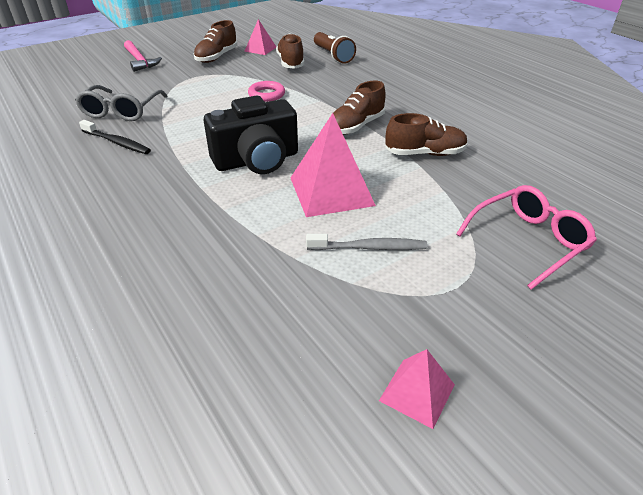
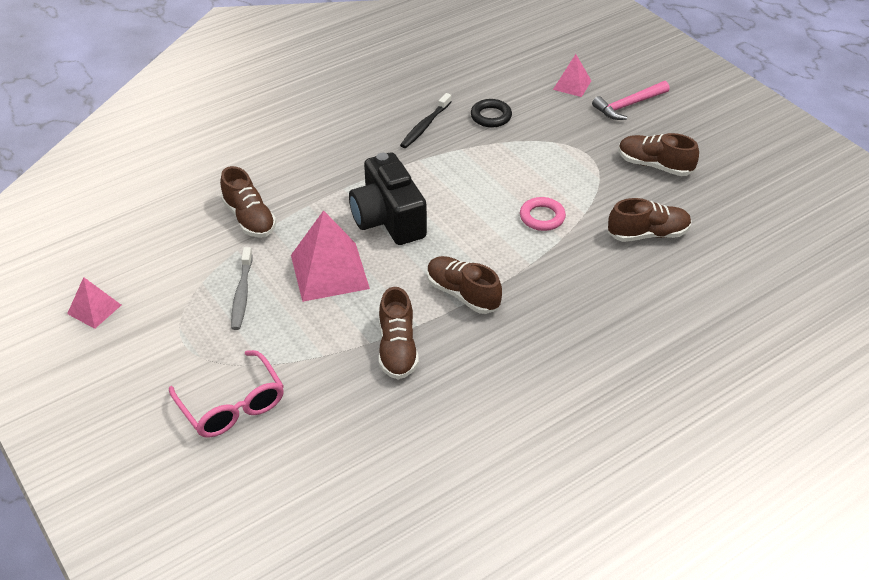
camera: 90 degrees right, 5 degrees up
grey glasses [75,85,167,121] -> black ring [471,99,512,128]
pink pyramid [244,19,276,55] -> pink pyramid moved to [553,54,591,97]
brown flashlight [314,32,356,64] -> none
none -> brown shoe [220,166,276,238]

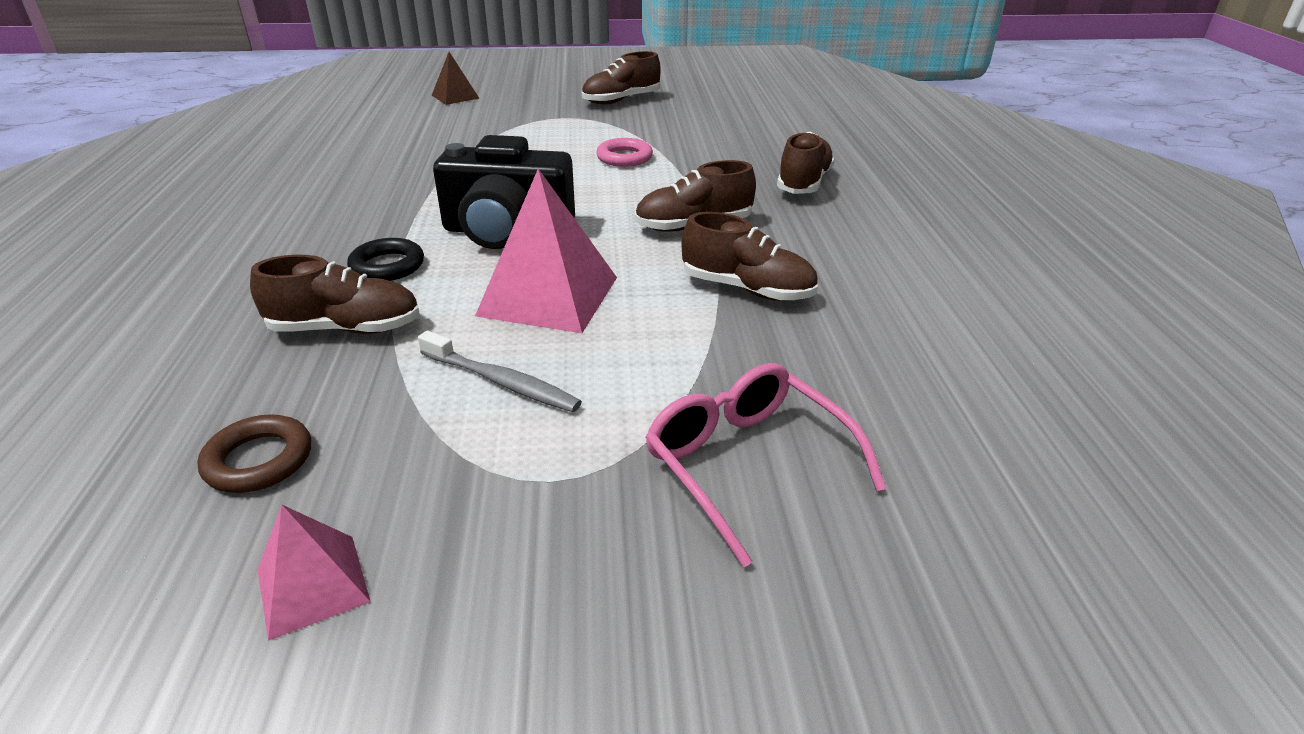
camera: 60 degrees left, 10 degrees down
pink glasses [169,350,284,438] -> pink glasses turned 120 degrees counterclockwise [645,363,887,567]
black toothbrush [400,93,452,148] -> none
black ring [471,99,512,128] -> black ring moved to [347,238,424,281]
pink pyramid [553,54,591,97] -> brown pyramid [431,52,479,105]
pink hammer [592,81,670,120] -> none
brown shoe [608,198,692,242] -> brown shoe moved to [777,132,835,194]
none -> brown ring [197,414,311,493]

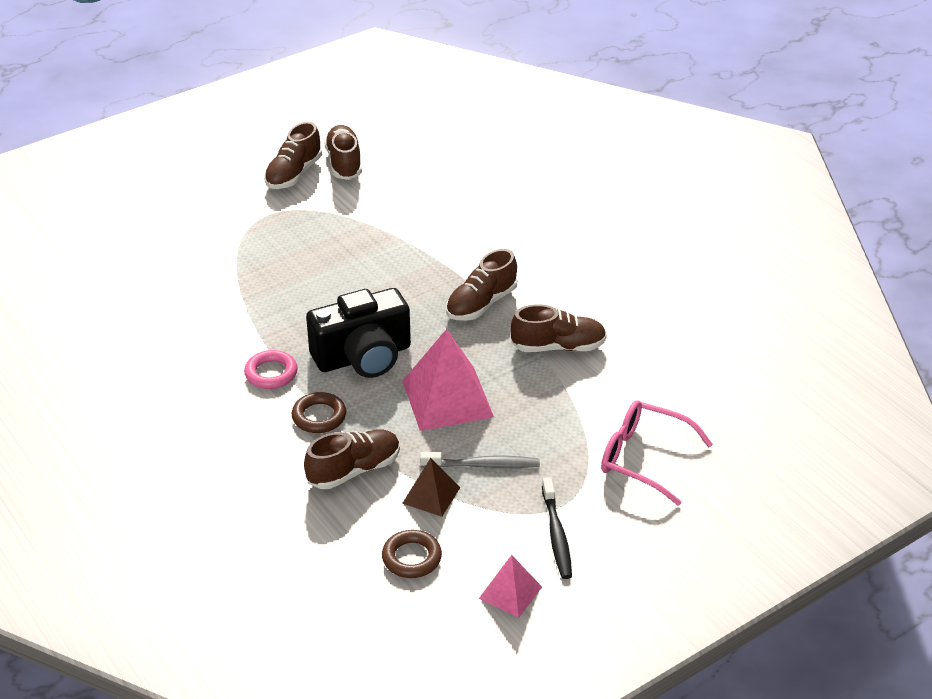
camera: 30 degrees left, 5 degrees up
black ring [347,238,424,281] -> brown ring [292,392,346,433]
brown pyramid [431,52,479,105] -> brown pyramid moved to [402,458,460,517]
pink ring [596,138,653,167] -> pink ring moved to [244,350,297,389]
brown shoe [777,132,835,194] -> brown shoe moved to [324,125,362,180]
none -> black toothbrush [542,477,572,579]

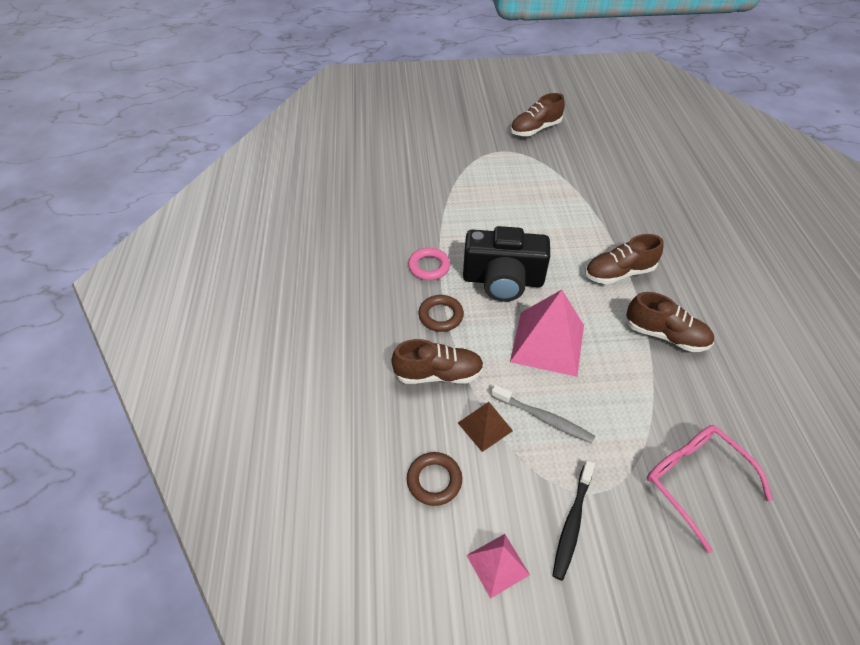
camera: 30 degrees right, 10 degrees up
brown shoe [324,125,362,180] -> none

